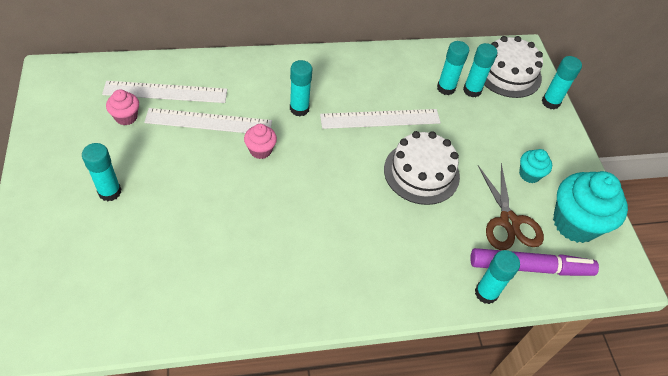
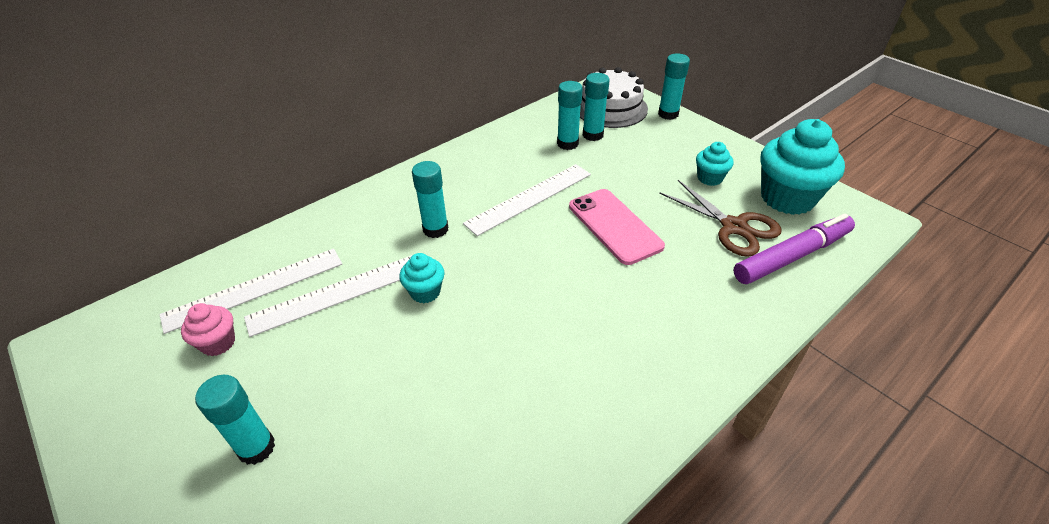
camera: 25 degrees left, 10 degrees down
pink cupcake [244,124,277,159] -> turquoise cupcake [399,253,445,303]
white cake [384,131,460,205] -> pink phone [569,189,665,265]
turquoise glue stick [475,250,520,304] -> none

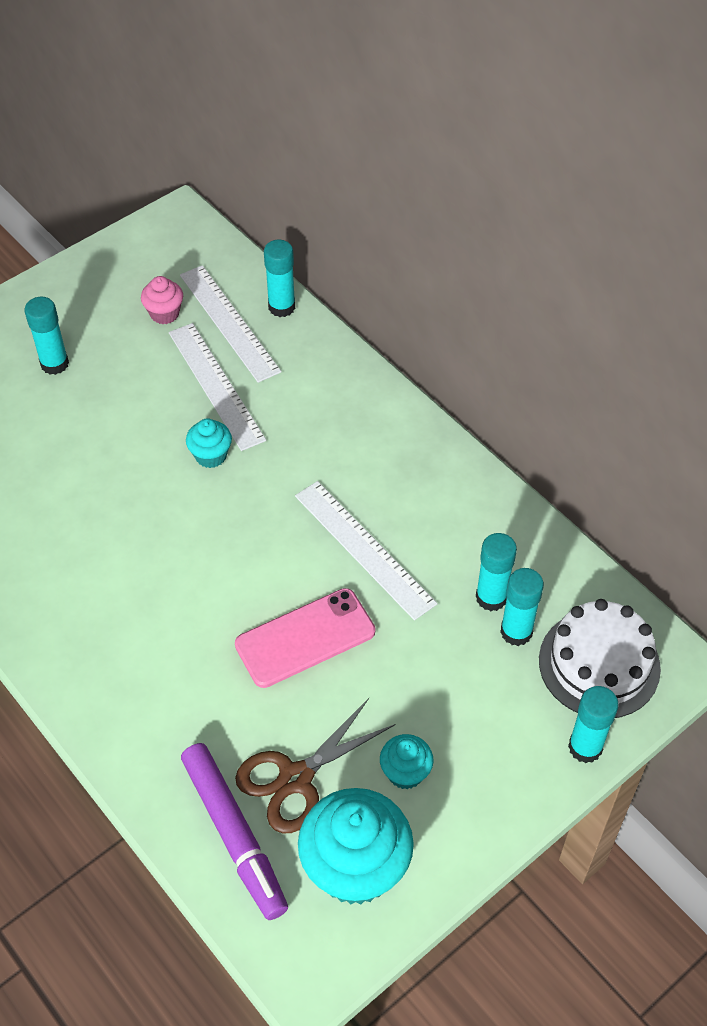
camera: 90 degrees right, 10 degrees up
turquoise glue stick [412,161,448,238] -> turquoise glue stick moved to [264,240,295,317]

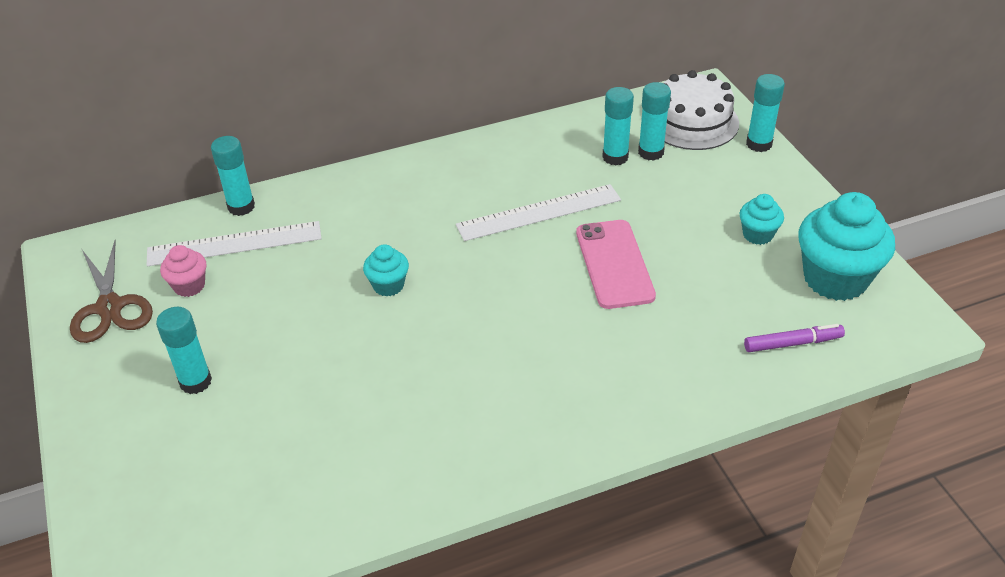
camera: 70 degrees left, 10 degrees down
white ruler [169,323,267,451] -> none
purple marker [181,743,288,920] -> purple marker [744,324,845,352], size x0.59
brown scissors [235,698,395,834] -> brown scissors moved to [70,240,153,343]

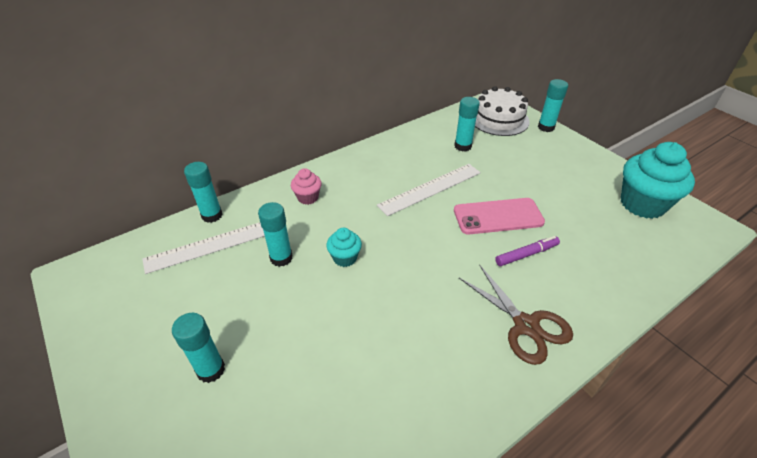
camera: 15 degrees left, 0 degrees up
brown scissors [70,240,153,343] -> brown scissors moved to [459,264,573,365]
pink cupcake [160,245,206,297] -> pink cupcake moved to [291,168,322,205]
pink phone [576,220,656,309] -> pink phone turned 75 degrees counterclockwise [454,198,545,234]
turquoise glue stick [638,82,671,161] -> turquoise glue stick moved to [258,202,293,267]
turquoise cupcake [739,194,784,245] -> none
purple marker [744,324,845,352] -> purple marker moved to [495,236,560,266]

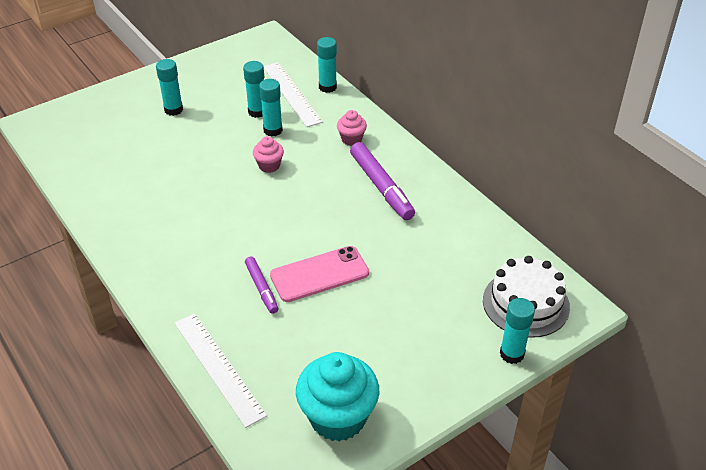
camera: 90 degrees right, 0 degrees up
turquoise cupcake [326,228,362,267] -> pink cupcake [253,136,284,173]
white ruler [377,164,481,216] -> white ruler moved to [175,313,267,428]
turquoise glue stick [454,97,480,152] -> turquoise glue stick moved to [243,61,264,118]
pink phone [454,198,545,234] -> pink phone turned 75 degrees clockwise [270,246,369,302]
brown scissors [459,264,573,365] -> none
none -> purple marker [350,142,415,220]

